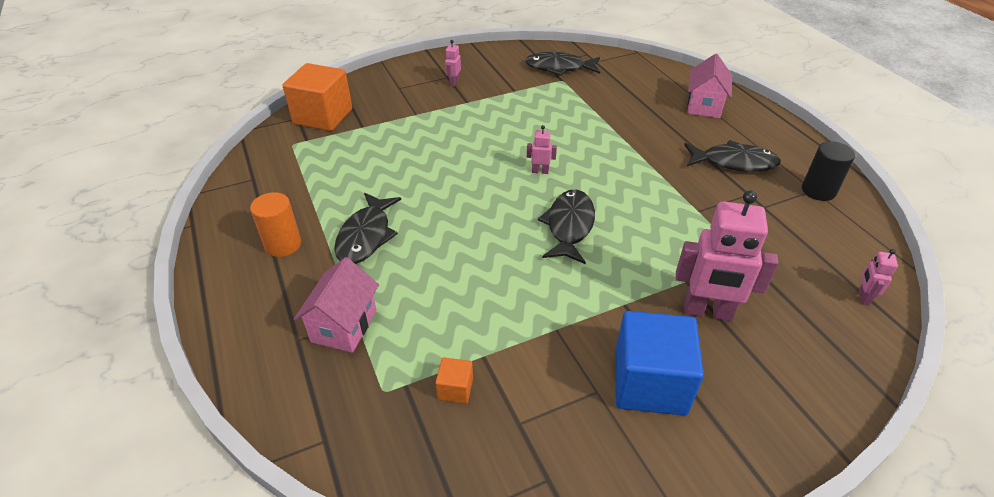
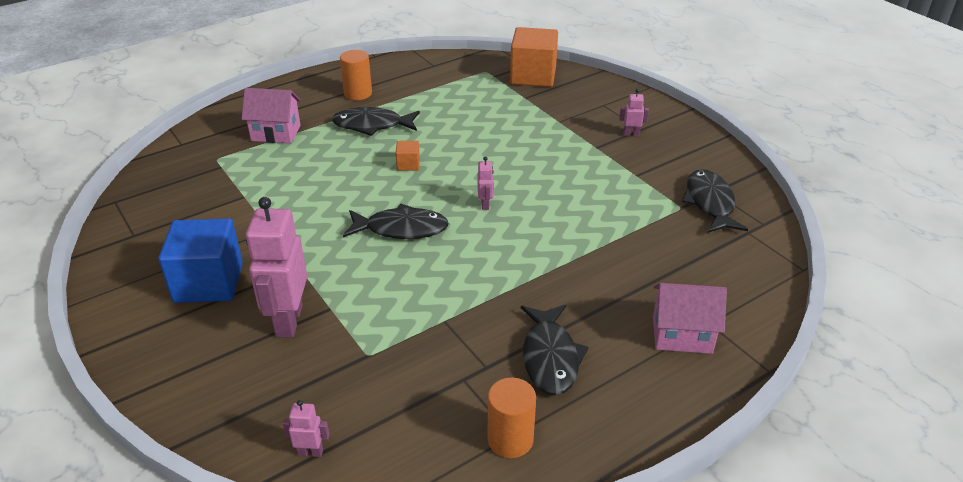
camera: 80 degrees right, 5 degrees down
orange cube [435,357,473,404] -> orange cube moved to [396,141,420,171]
black cylinder [802,141,855,201] -> orange cylinder [488,378,536,458]

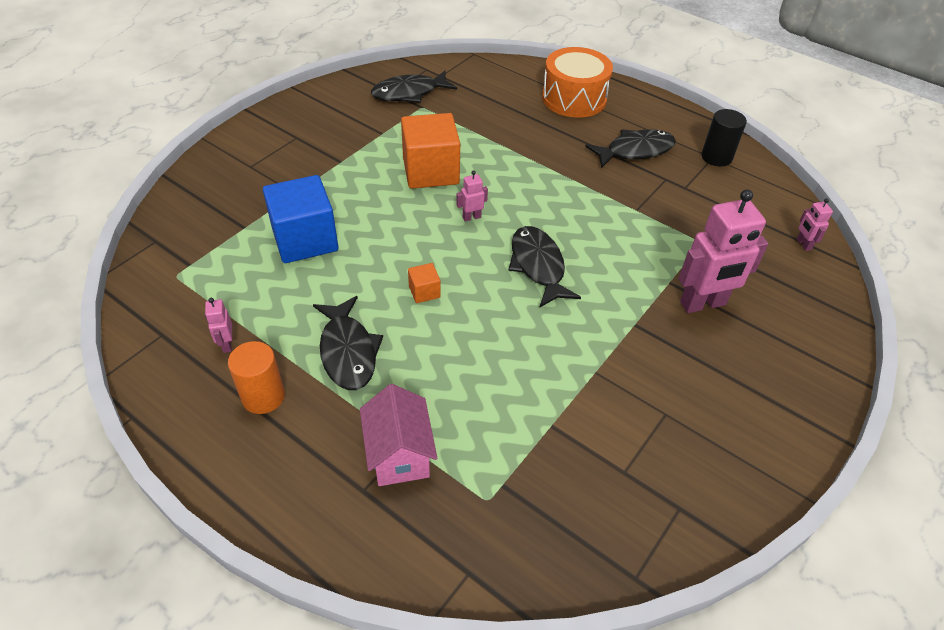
camera: 110 degrees left, 10 degrees up
blue cube [158,218,243,303] -> blue cube moved to [263,175,339,263]
orange cylinder [488,378,536,458] -> black cylinder [701,109,747,166]
orange cube [510,27,558,87] -> orange cube moved to [401,113,460,189]
pink robot [619,89,649,136] -> pink robot moved to [205,298,232,353]
pink house [653,283,727,354] -> orange drum [542,47,613,118]

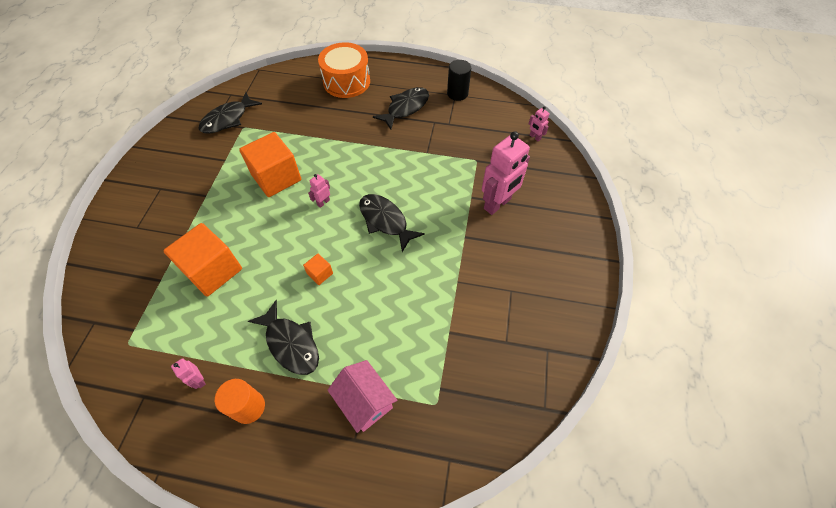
camera: 25 degrees left, 10 degrees up
blue cube [263,175,339,263] -> orange cube [163,223,242,297]

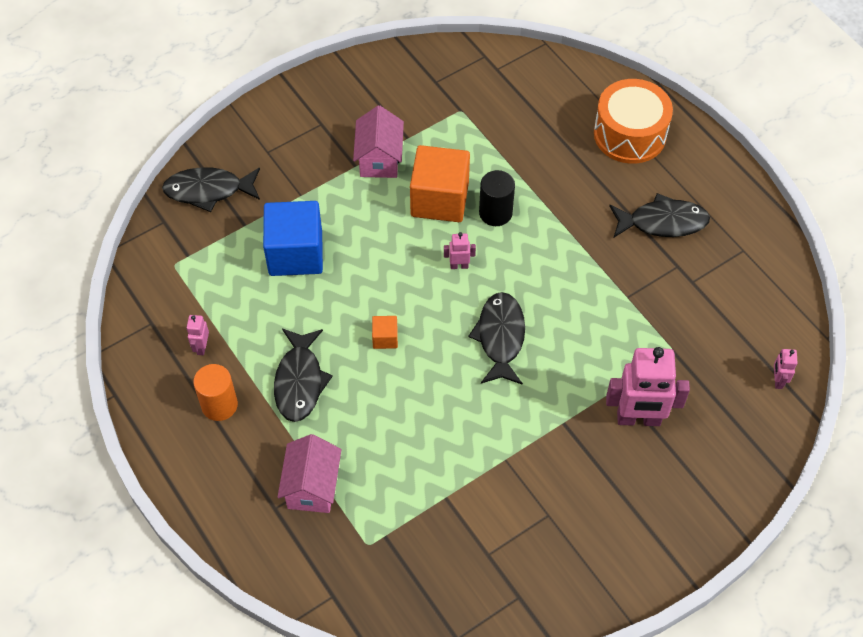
camera: 45 degrees right, 0 degrees up
orange cube [163,223,242,297] -> blue cube [263,201,323,276]
black fish [198,92,262,134] -> black fish moved to [162,167,260,212]
black cylinder [447,60,471,101] -> black cylinder moved to [479,170,515,226]
none -> pink house [353,105,404,178]

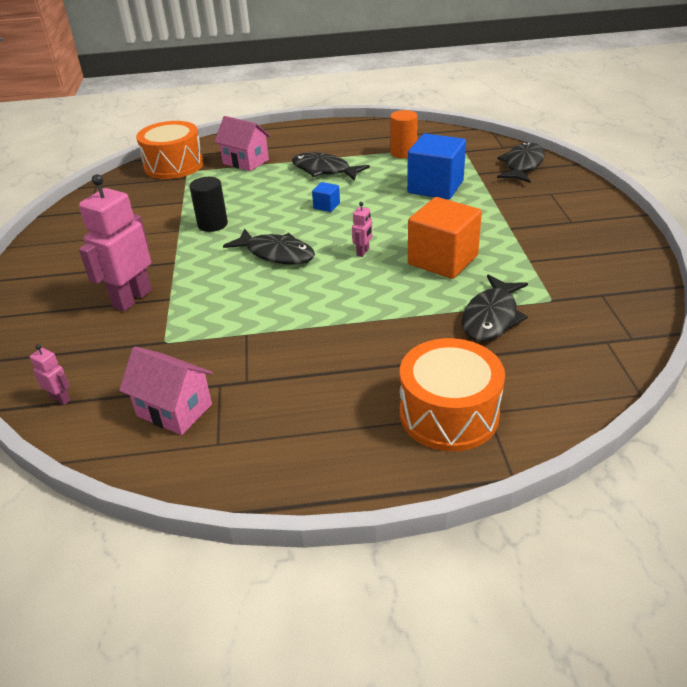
camera: 120 degrees right, 20 degrees down
pink robot [186,315,209,355] -> none
orange cylinder [193,364,238,421] -> orange cylinder moved to [390,110,418,159]
pink house [353,105,404,178] -> pink house moved to [119,346,213,435]
orange cube [372,316,398,349] -> blue cube [312,182,340,212]
black cylinder [479,170,515,226] -> black cylinder moved to [189,177,228,232]
black fish [609,193,710,237] -> black fish moved to [462,275,528,342]
none -> orange drum [136,121,204,179]

